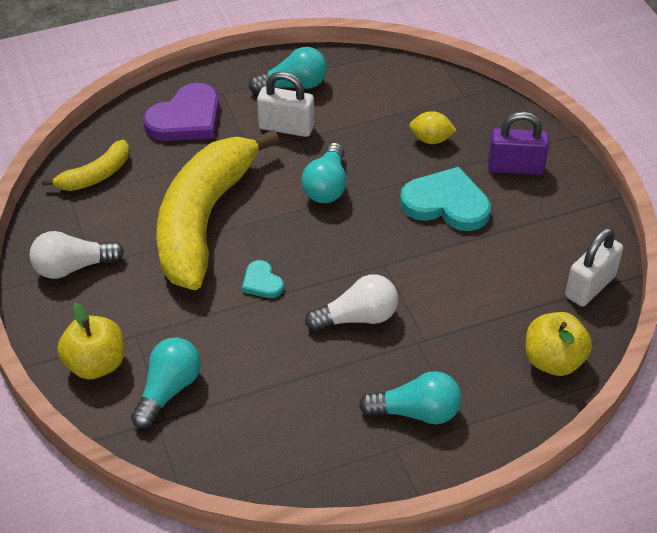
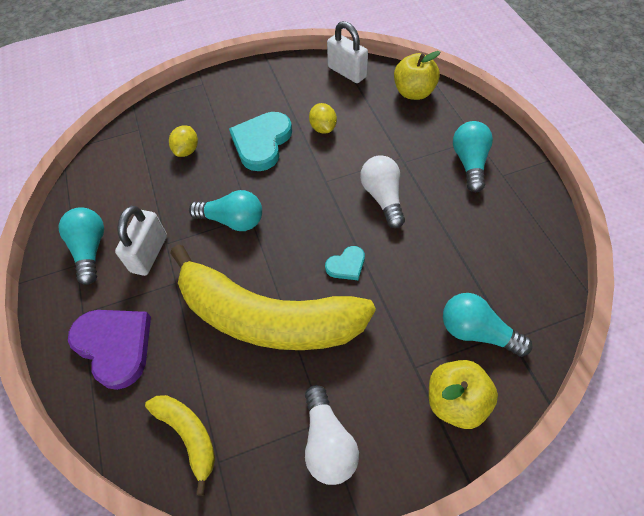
camera: 85 degrees left, 10 degrees up
purple padlock [488,112,549,175] -> none
none -> yellow lemon [309,103,337,134]

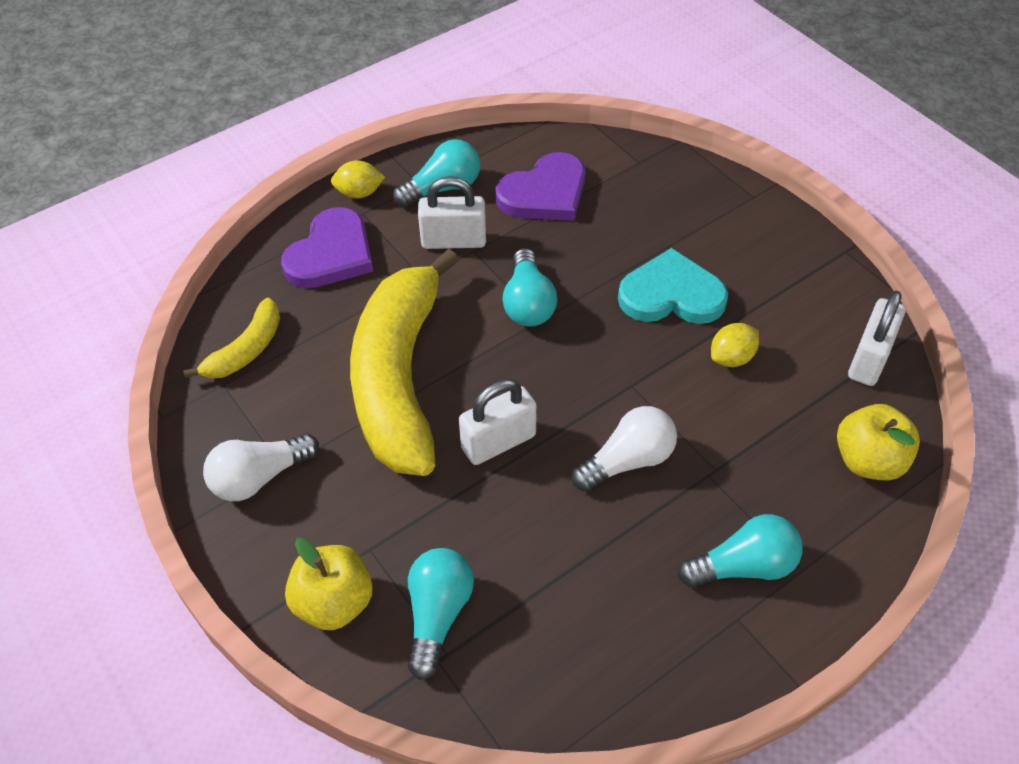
camera: 70 degrees right, 5 degrees down
yellow lemon [169,126,198,157] -> yellow lemon moved to [331,160,385,198]
turquoise heart [325,246,365,280] -> white padlock [459,379,537,465]
none -> purple heart [496,152,585,221]

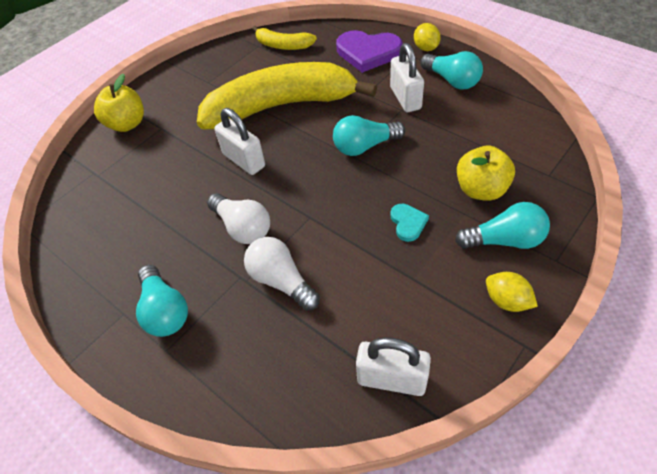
camera: 80 degrees right, 0 degrees up
white light bulb [203,433,319,501] -> white light bulb moved to [244,237,320,311]
turquoise light bulb [408,548,474,680] -> turquoise light bulb moved to [455,202,550,249]
purple heart [496,152,585,221] -> none
turquoise heart [618,248,728,324] -> turquoise heart [391,204,429,242], size x0.50
yellow lemon [711,323,759,367] -> yellow lemon moved to [486,272,538,312]
yellow apple [837,404,920,480] -> yellow apple moved to [457,146,515,201]

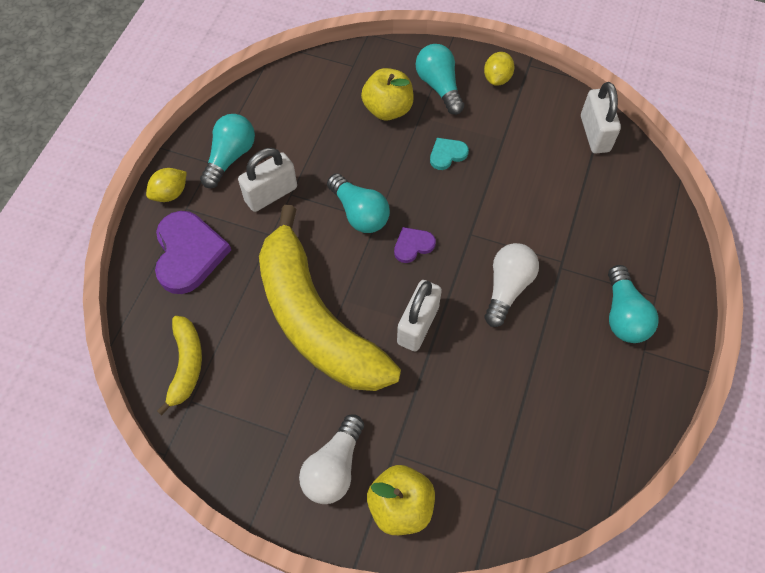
camera: 115 degrees left, 10 degrees up
turquoise light bulb [136,265,188,337] -> turquoise light bulb turned 135 degrees clockwise [608,265,659,343]
white light bulb [244,237,320,311] -> white light bulb moved to [299,414,364,504]
none -> purple heart [394,227,436,263]

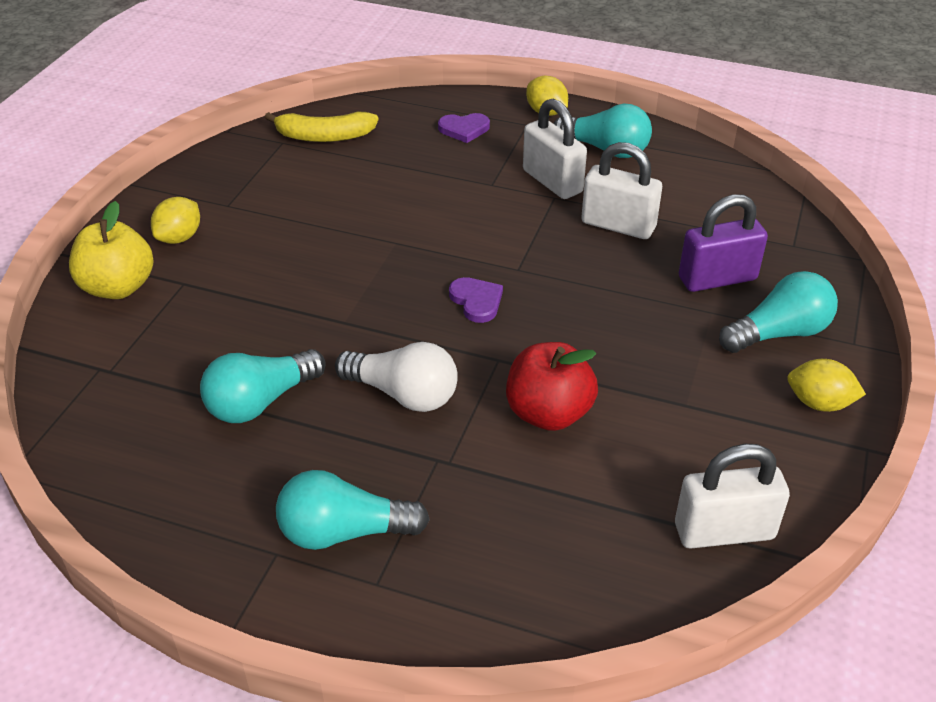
camera: 90 degrees right, 20 degrees down
purple heart [155,211,231,294] -> purple heart [438,113,490,143], size x0.50
yellow banana [259,205,401,391] -> none
white light bulb [299,414,364,504] -> yellow lemon [151,197,200,244]
turquoise light bulb [327,173,390,233] -> turquoise light bulb moved to [200,349,326,423]
yellow apple [361,68,414,120] -> purple padlock [679,194,768,292]
white padlock [397,280,442,352] -> white padlock moved to [581,142,662,239]
turquoise heart [430,138,469,170] -> none
none -> red apple [506,342,598,431]

